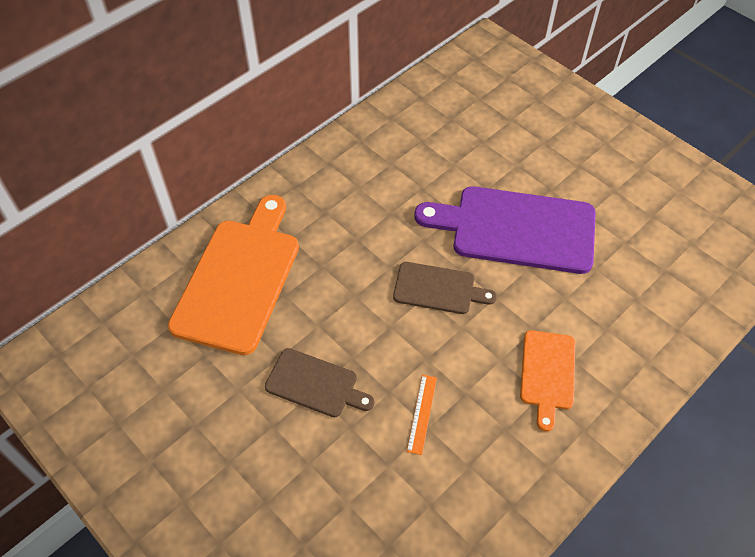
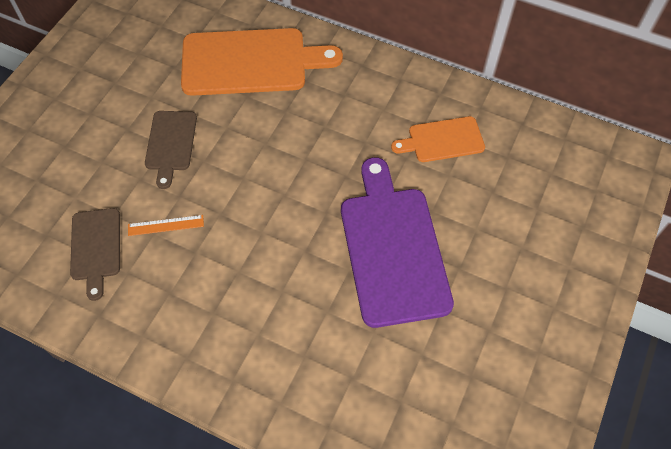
camera: 70 degrees right, 5 degrees up
brown cutting board [393,262,497,314] -> brown cutting board moved to [70,208,120,301]
orange cutting board [520,330,575,432] -> orange cutting board moved to [391,116,485,162]

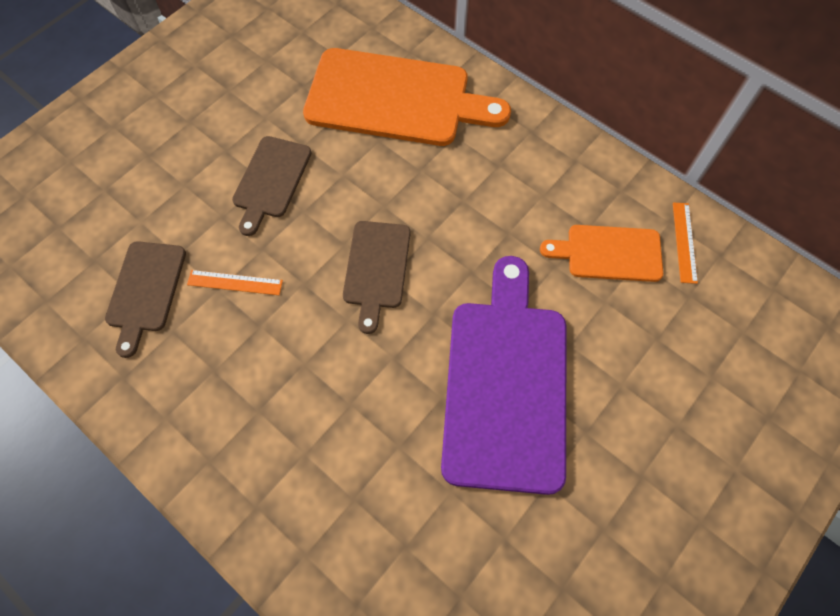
camera: 15 degrees right, 5 degrees up
none -> brown cutting board [343,221,411,334]
none -> orange ruler [673,203,698,284]

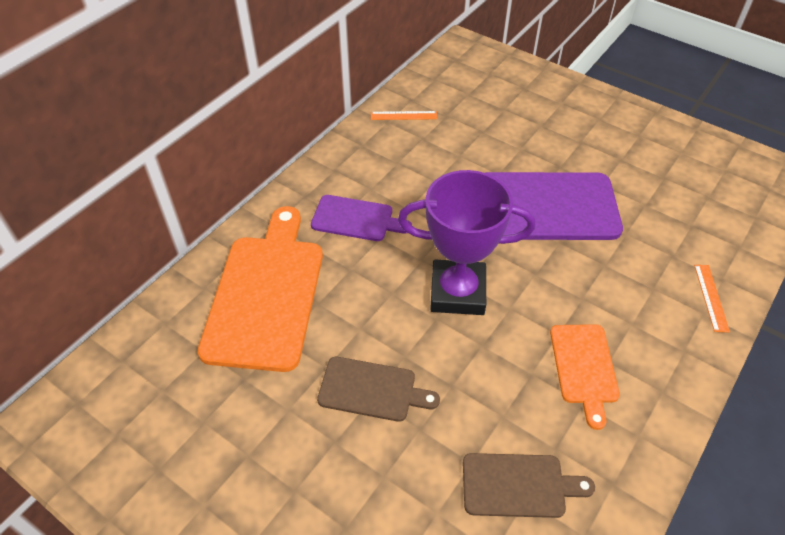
camera: 95 degrees left, 15 degrees down
orange ruler [187,270,283,295] -> orange ruler moved to [694,265,730,332]
brown cutting board [343,221,411,334] -> purple trophy [398,170,535,315]
orange cutting board [540,225,663,282] -> orange cutting board moved to [550,324,620,430]
none -> purple cutting board [311,195,412,241]

